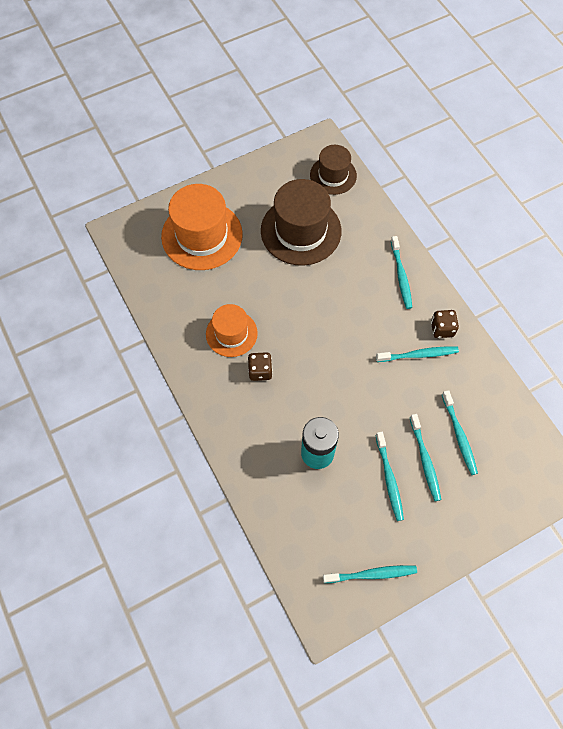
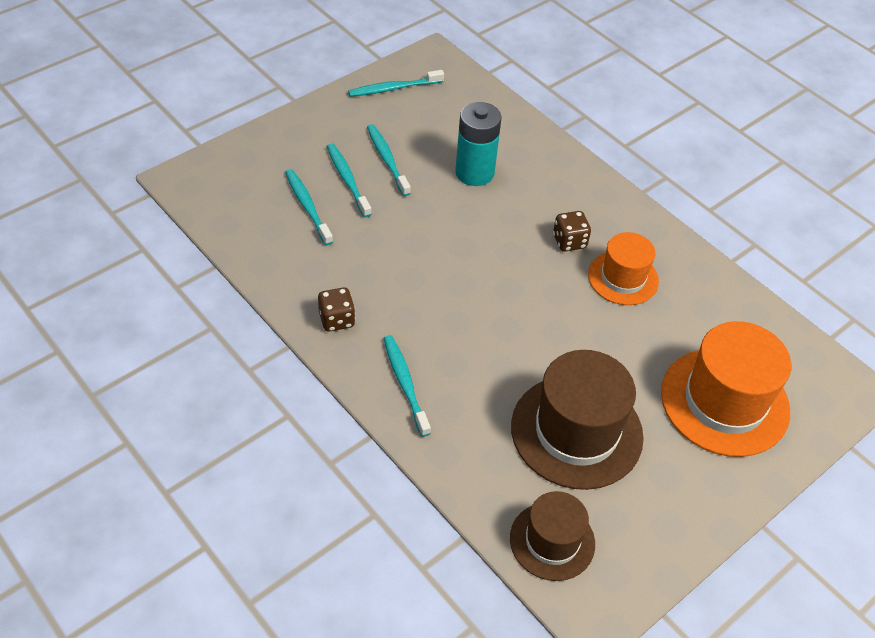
camera: 165 degrees right, 15 degrees down
turquoise toothbrush [376,347,459,362] -> none

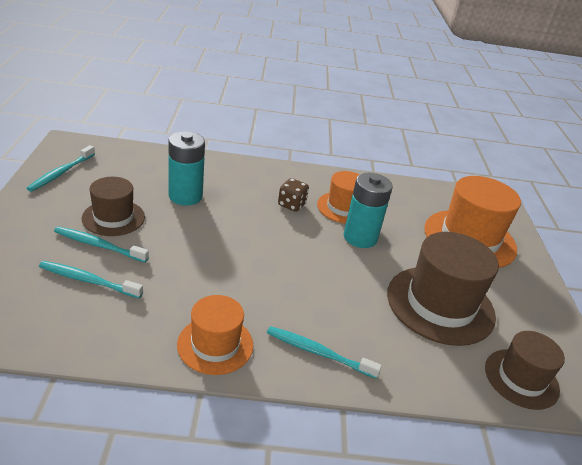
camera: 50 degrees left, 15 degrees down
brown dice [318,287,355,332] -> orange hat [177,295,253,375]
turquoise toothbrush [367,124,411,196] -> brown hat [82,177,145,236]
none -> turquoise battery [344,173,393,248]

